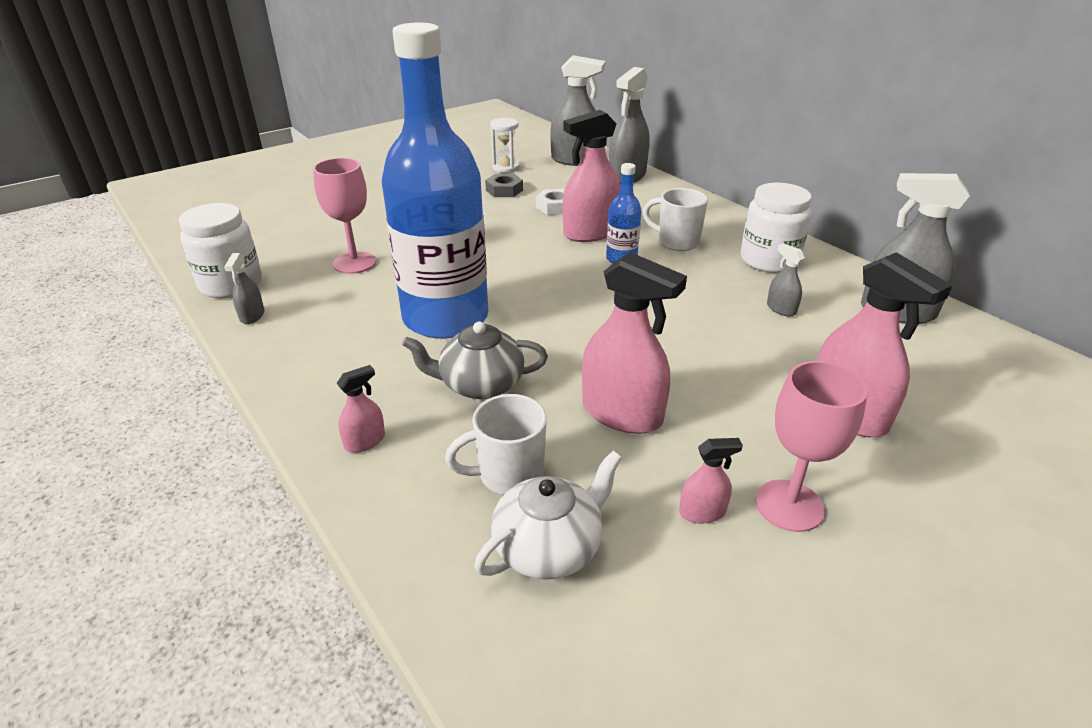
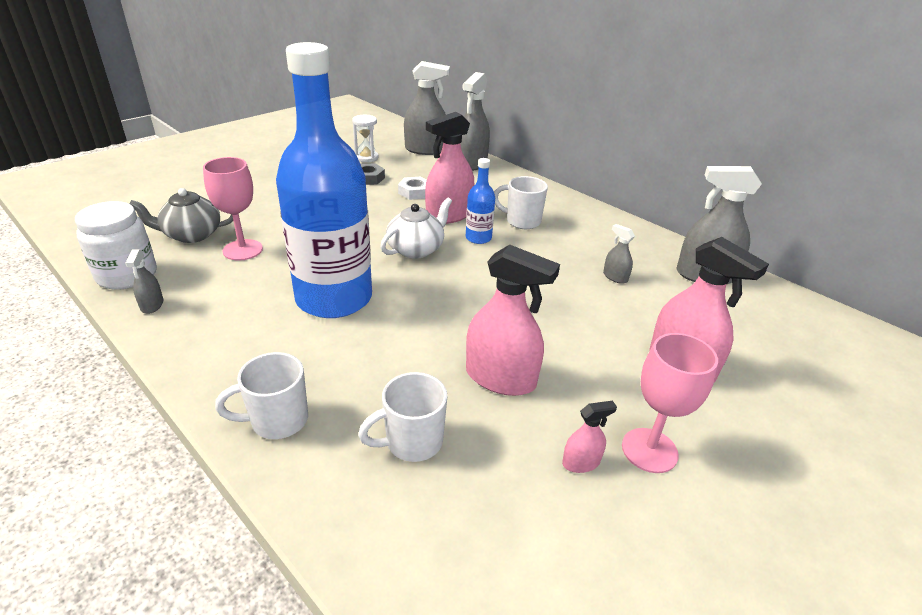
camera: 10 degrees left, 0 degrees up
pink spray bottle [337,365,385,453] -> white mug [215,352,308,439]
grey teapot [402,322,548,399] -> grey teapot moved to [129,188,233,243]
white teapot [474,451,622,580] -> white teapot moved to [380,197,452,259]
white jar [740,183,812,273] -> none

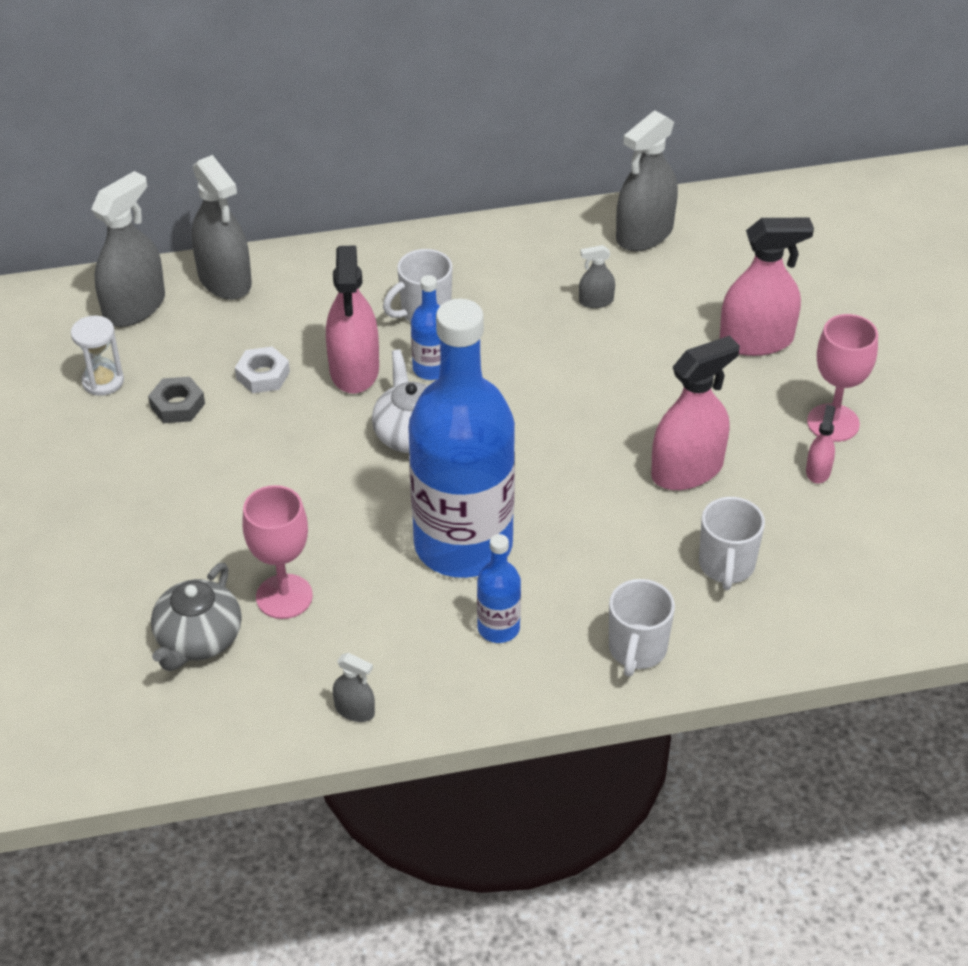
camera: 55 degrees left, 10 degrees up
white jar [75,201,157,290] -> none
none -> blue bottle [477,534,521,643]

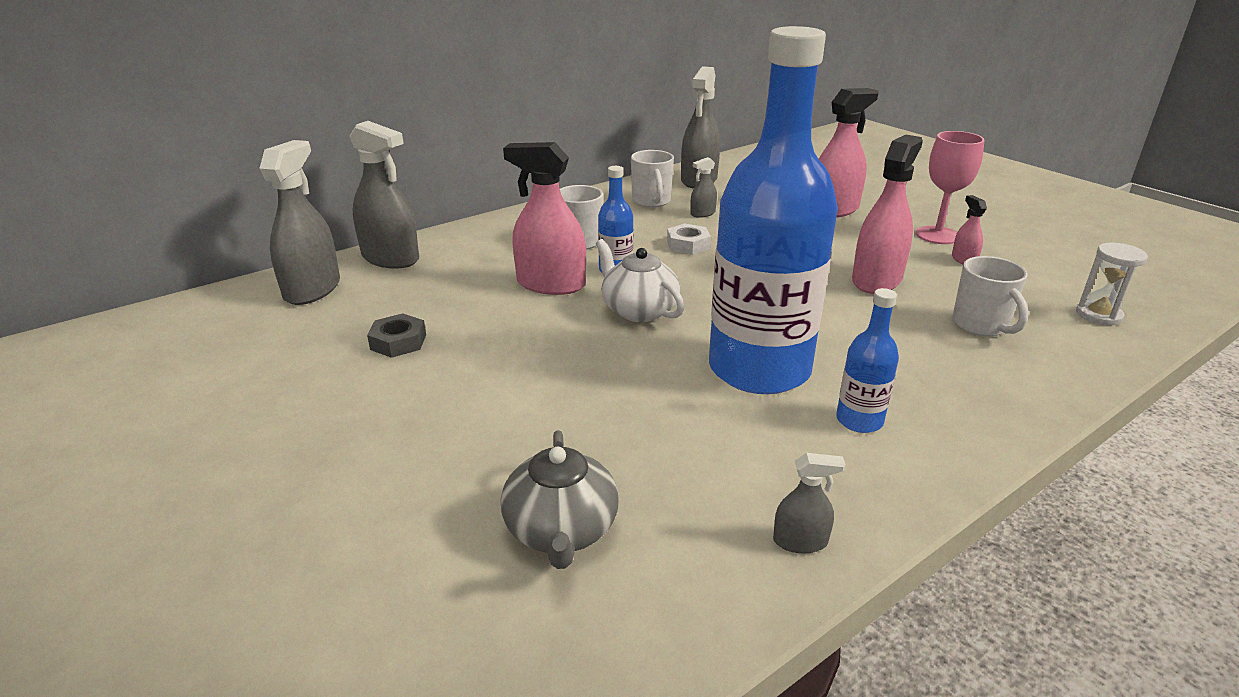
camera: 25 degrees left, 15 degrees down
white hourglass [71,316,124,396] -> white hourglass moved to [1076,243,1148,326]
white nut [235,346,290,393] -> white nut moved to [667,223,711,255]
pink goblet [243,485,313,619] -> none
pink spray bottle [326,245,379,394] -> pink spray bottle turned 135 degrees clockwise [503,142,586,295]
white mug [609,579,675,676] -> white mug moved to [631,150,674,208]

